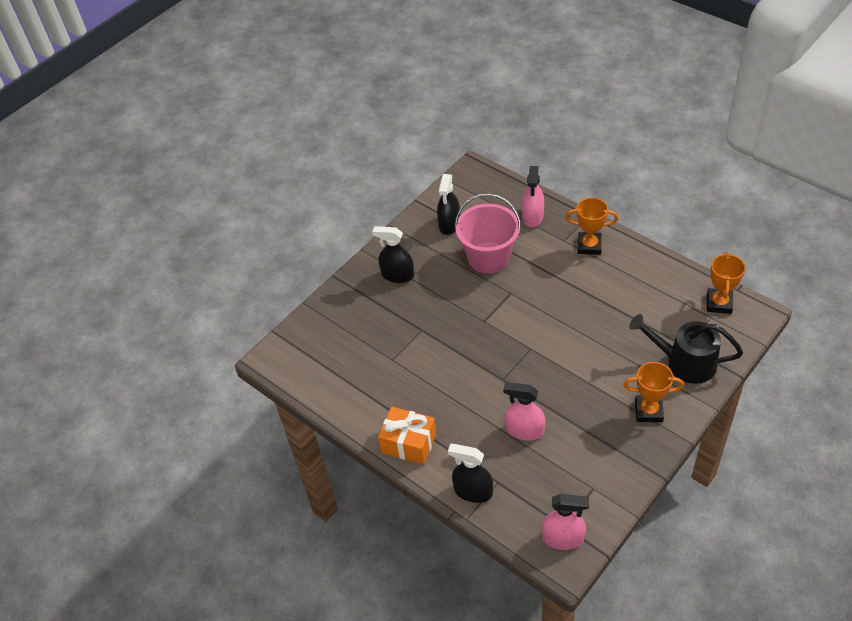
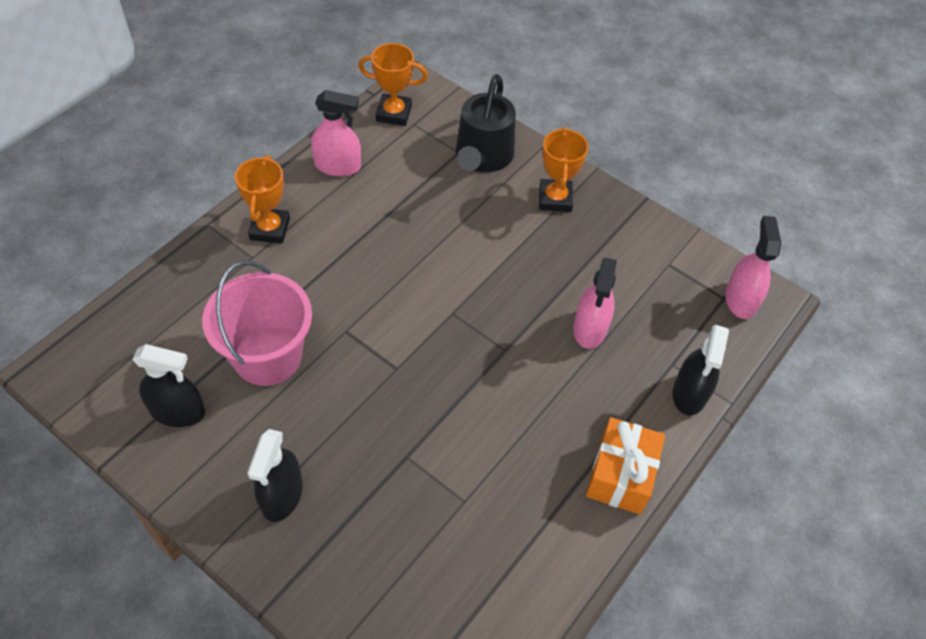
camera: 100 degrees left, 5 degrees up
pink spray bottle [522,166,544,227] -> pink spray bottle moved to [311,90,361,177]

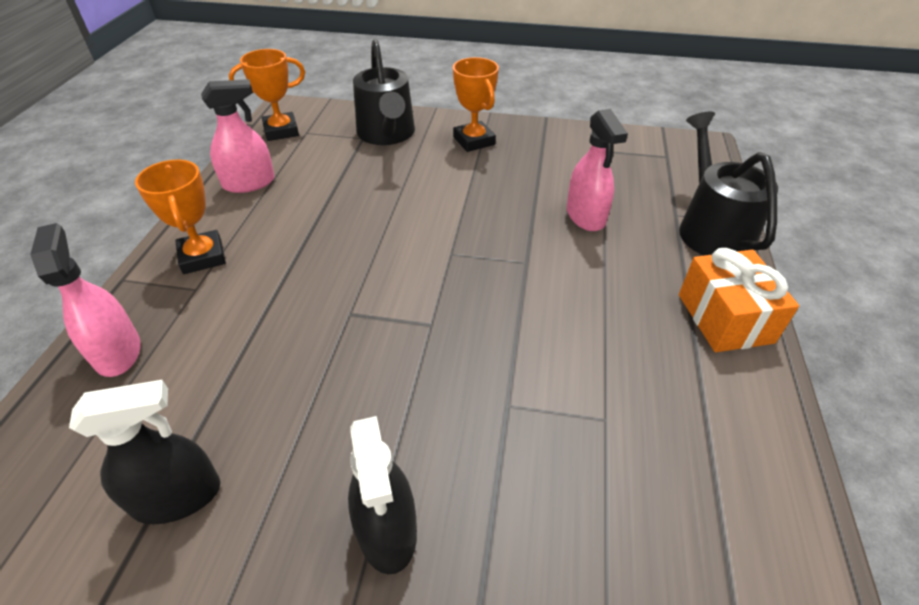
camera: 25 degrees left, 10 degrees down
pink bucket [202,261,312,386] -> none
black spray bottle [673,325,729,415] -> black watering can [679,112,778,255]
pink spray bottle [725,216,781,319] -> pink spray bottle moved to [30,223,141,377]

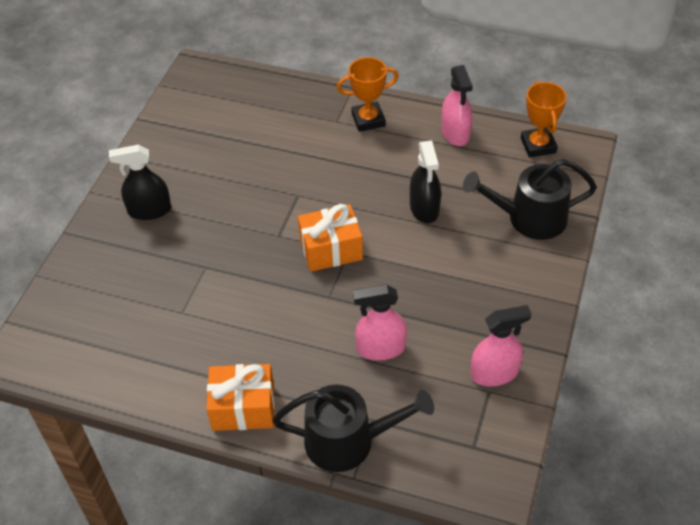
camera: 100 degrees right, 5 degrees up
pink spray bottle [30,223,141,377] -> pink spray bottle moved to [470,305,532,386]
black spray bottle [69,380,220,524] -> black spray bottle moved to [410,140,441,223]
orange trophy [453,57,499,152] -> none
none -> orange gift [298,204,363,272]

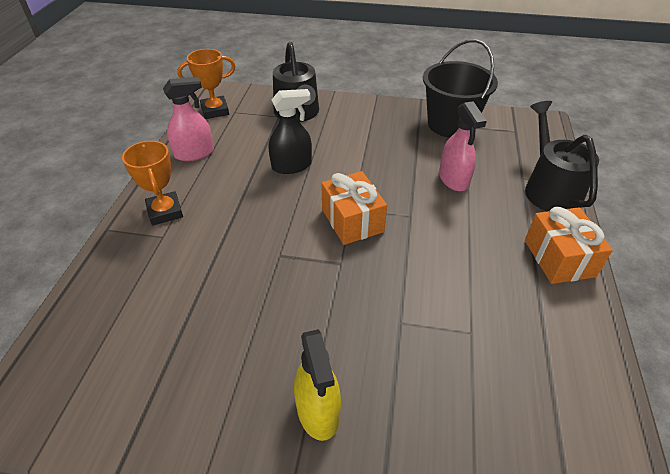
camera: 100 degrees left, 5 degrees down
black spray bottle [109,144,171,220] -> yellow spray bottle [294,329,341,441]
pink spray bottle [470,305,532,386] -> black bucket [423,39,498,138]

